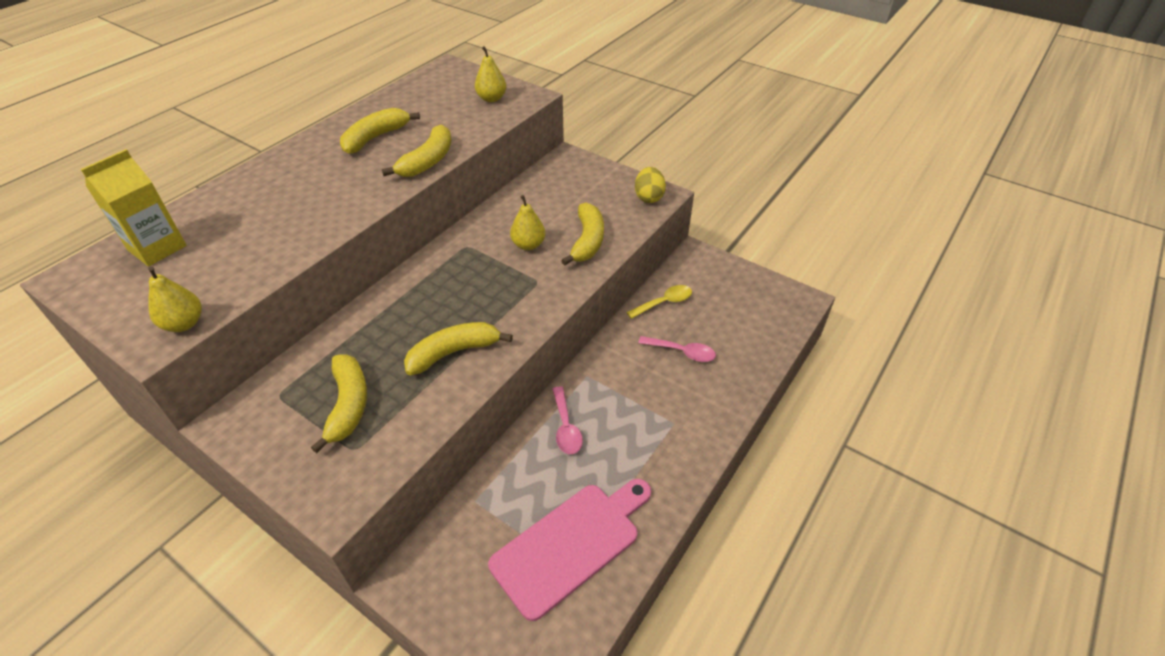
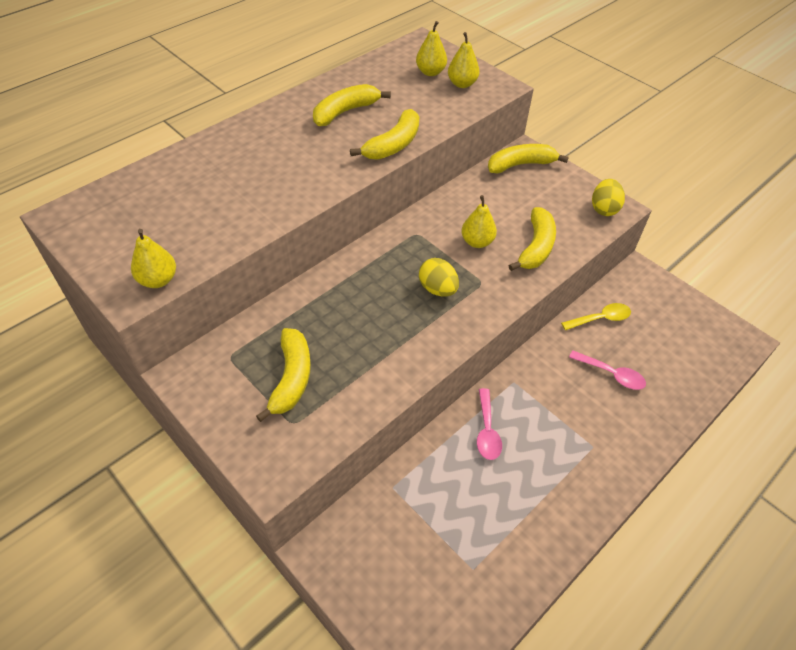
camera: 10 degrees right, 5 degrees up
yellow carton [80,149,187,267] -> none
yellow banana [404,322,513,375] -> yellow banana moved to [488,144,569,174]
pink cutting board [488,479,651,621] -> none
none -> yellow pear [416,21,447,76]
none -> yellow egg [419,258,459,297]

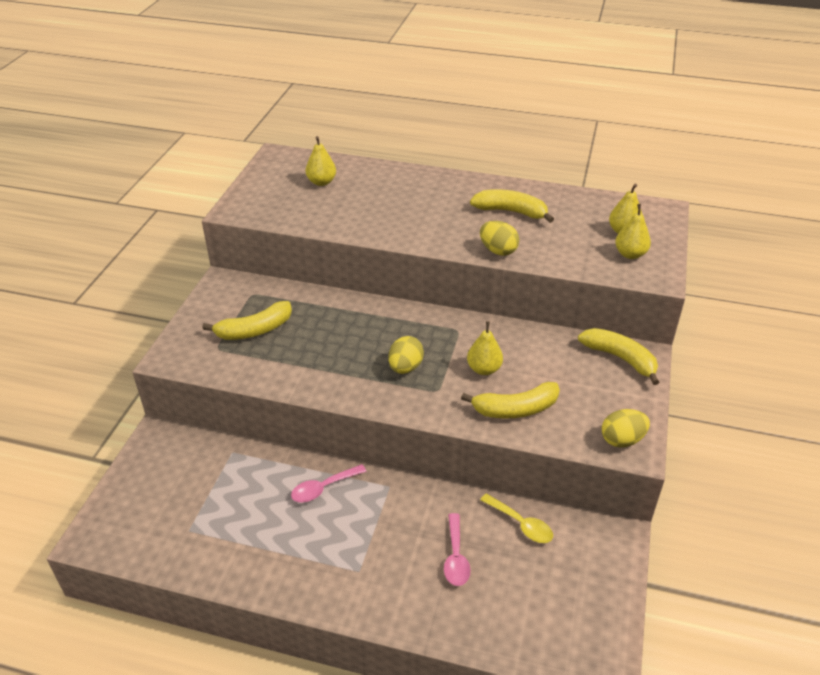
camera: 60 degrees right, 10 degrees down
yellow pear [131,229,176,288] -> yellow pear moved to [305,136,336,186]
yellow banana [350,109,419,160] -> yellow egg [480,221,519,256]

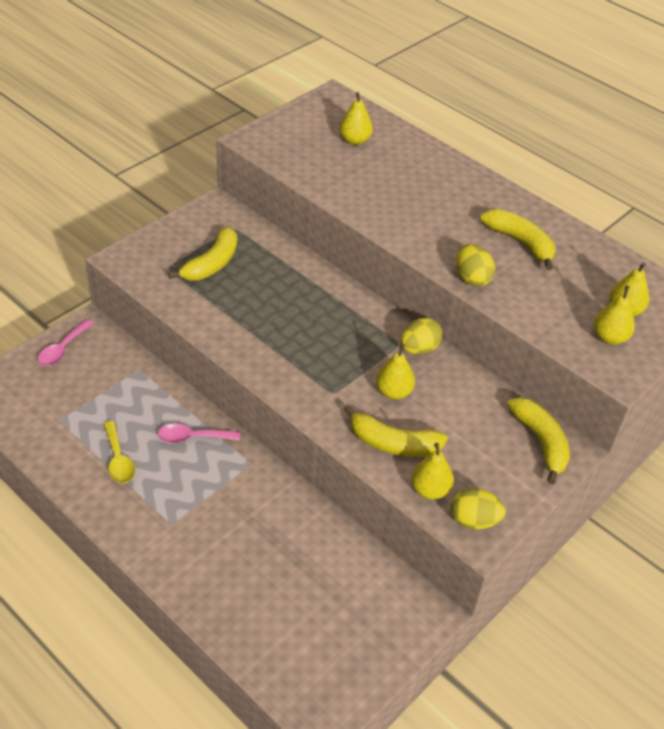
camera: 25 degrees right, 5 degrees up
yellow banana [202,301,292,340] -> yellow banana turned 60 degrees counterclockwise [168,227,237,281]
yellow egg [388,336,424,374] -> yellow egg moved to [401,318,442,354]
pink spoon [444,513,471,586] -> pink spoon moved to [38,319,94,366]
yellow spoon [480,493,553,543] -> yellow spoon moved to [104,421,135,483]
none -> yellow pear [411,443,454,500]

